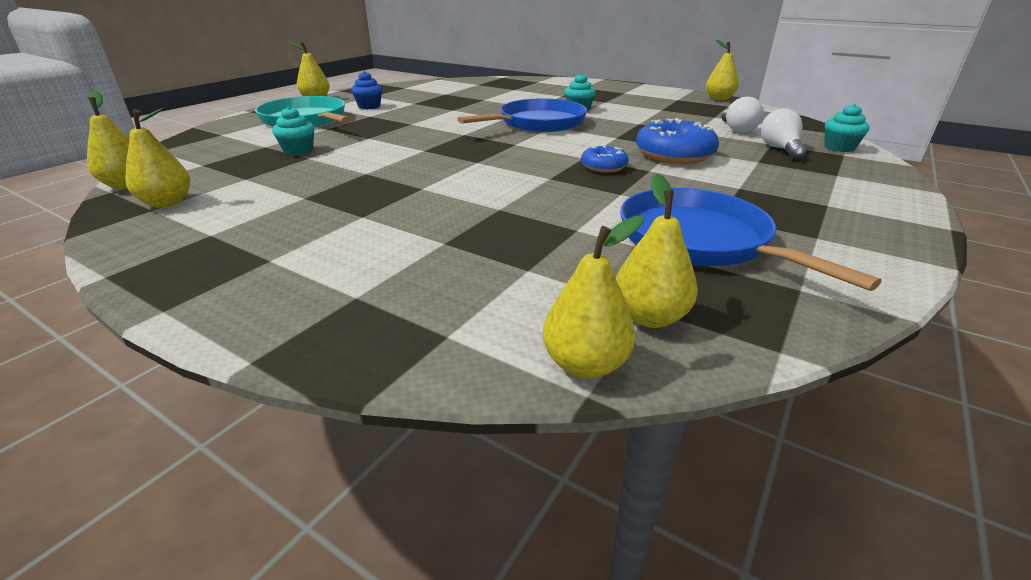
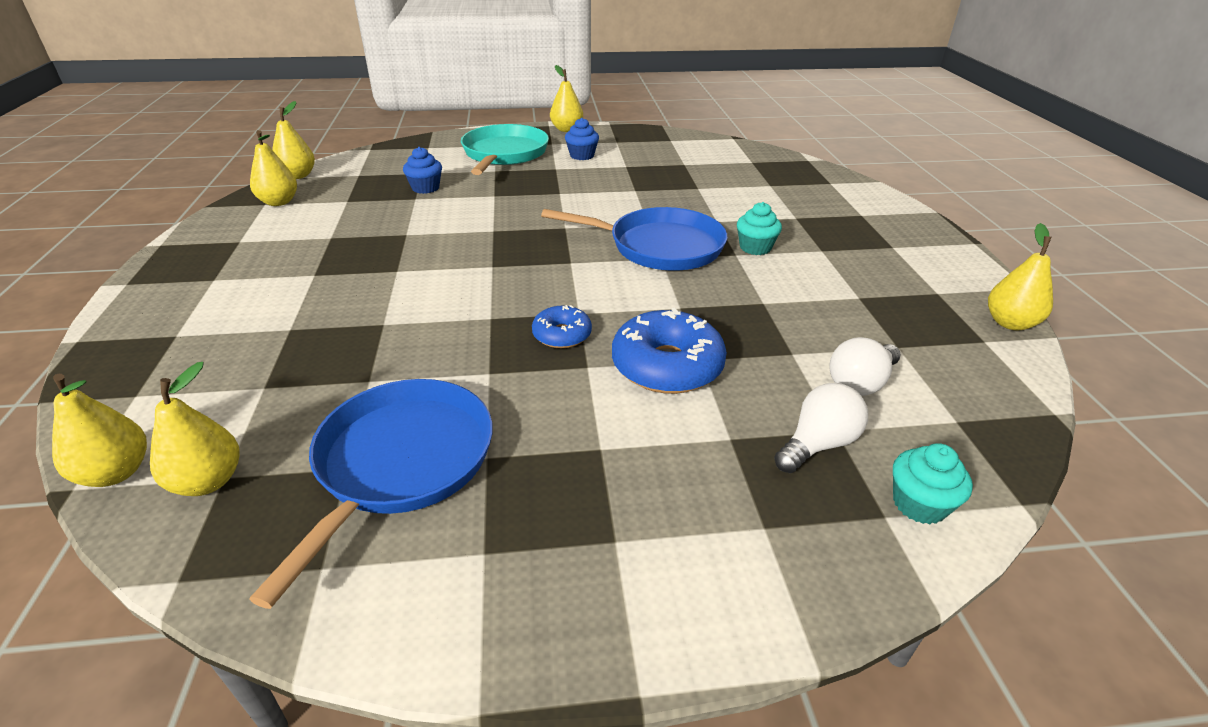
camera: 50 degrees right, 5 degrees up
turquoise cupcake [272,106,315,156] -> blue cupcake [403,147,442,194]

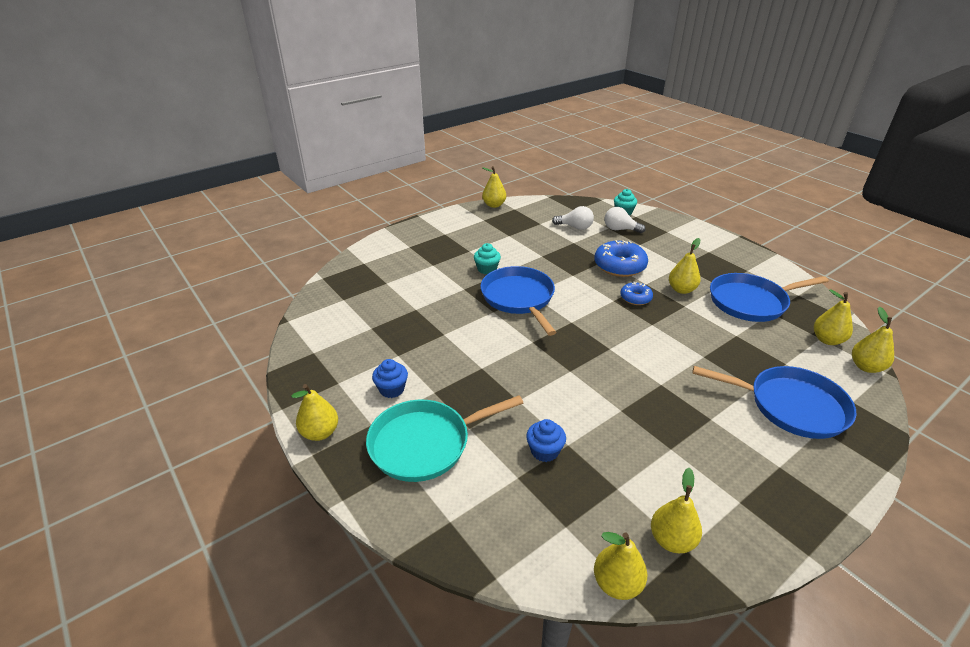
camera: 120 degrees left, 0 degrees up
none -> yellow pear [669,238,701,294]
none -> blue pan [692,366,856,439]

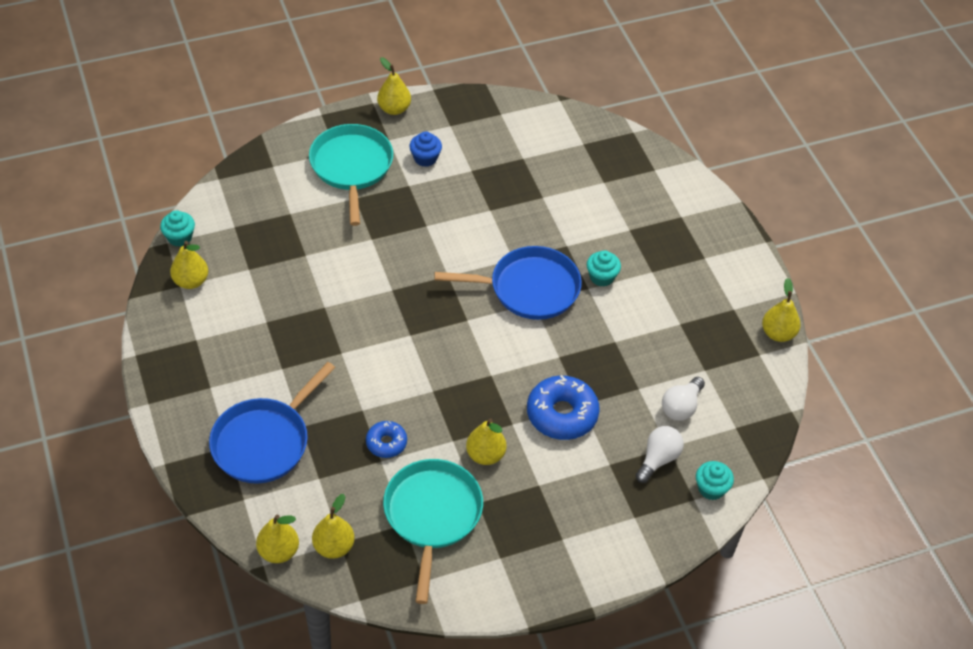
camera: 105 degrees right, 15 degrees up
blue cupcake [526,419,566,462] -> none
yellow pear [594,532,647,600] -> turquoise cupcake [160,210,195,247]
blue donut [620,282,653,305] -> blue donut moved to [366,421,407,458]
blue pan [710,273,829,322] -> turquoise pan [383,459,483,604]

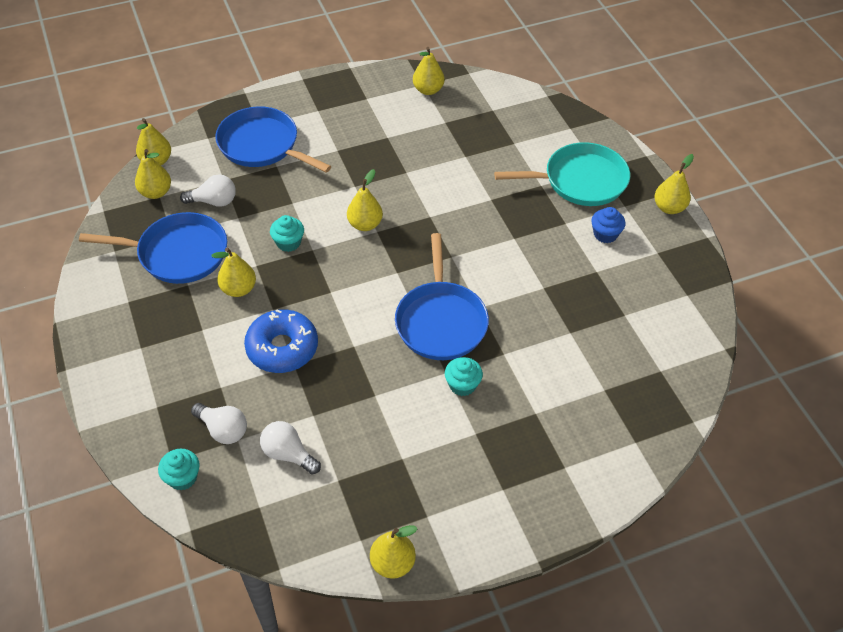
camera: 90 degrees right, 0 degrees up
turquoise cupcake [160,210,195,247] -> turquoise cupcake moved to [270,215,304,252]
blue donut [366,421,407,458] -> none
turquoise pan [383,459,483,604] -> blue pan [79,212,227,284]
none -> white light bulb [180,174,236,207]
none -> yellow pear [347,169,383,231]

